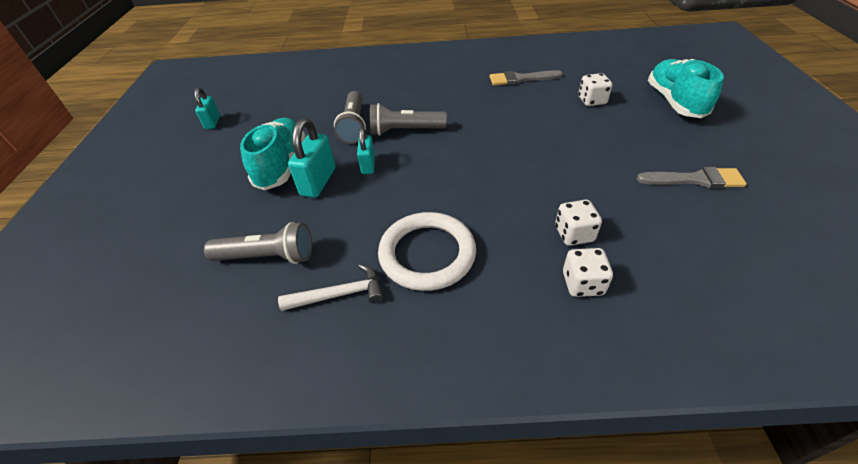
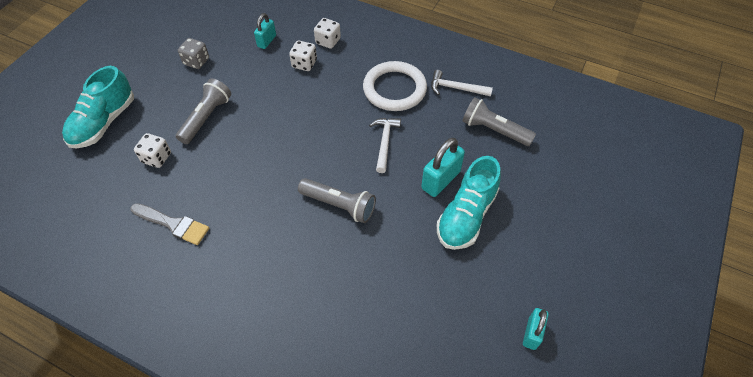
camera: 155 degrees left, 10 degrees up
grey flashlight [334,91,366,144] -> grey flashlight moved to [176,78,231,144]
turquoise padlock [357,127,375,174] -> turquoise padlock moved to [254,13,276,49]
grey brush [636,167,747,188] -> grey dice [178,38,209,69]
none -> white hammer [369,118,401,173]

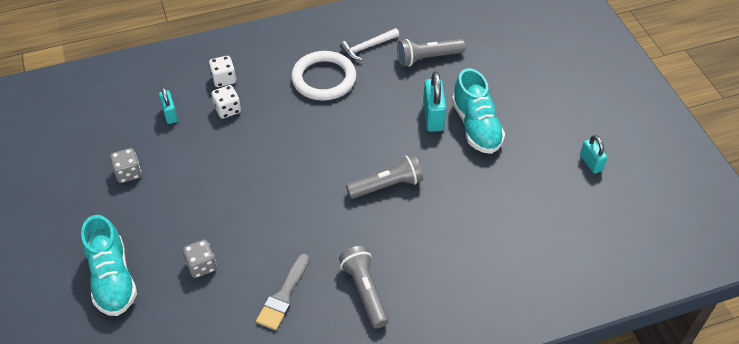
camera: 45 degrees left, 5 degrees down
grey brush [130,203,209,245] -> grey brush turned 135 degrees clockwise [256,254,309,330]
white dice [134,133,171,168] -> grey dice [183,240,216,278]
grey flashlight [176,78,231,144] -> grey flashlight moved to [339,246,389,329]
white hammer [369,118,401,173] -> none

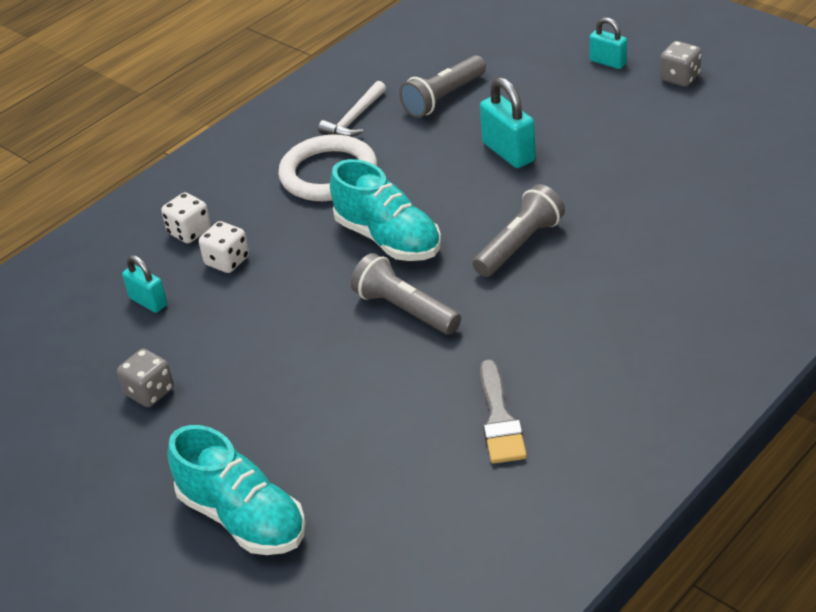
camera: 25 degrees left, 10 degrees down
grey dice [183,240,216,278] -> grey dice moved to [660,41,702,87]
grey flashlight [339,246,389,329] -> grey flashlight moved to [351,253,461,335]
turquoise shoe [452,68,505,154] -> turquoise shoe moved to [330,159,441,261]
turquoise padlock [580,135,607,174] -> turquoise padlock moved to [589,17,627,69]

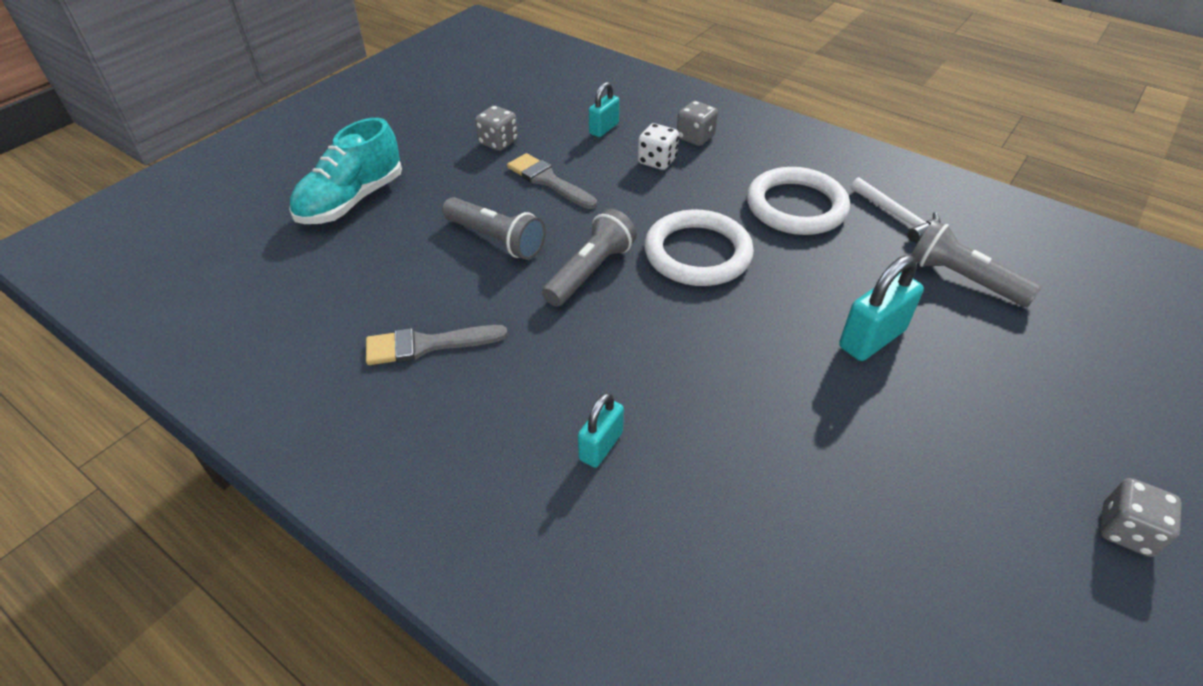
camera: 80 degrees right, 5 degrees up
white dice [161,192,211,243] -> grey dice [677,101,718,146]
white hammer [318,81,386,137] -> white hammer turned 150 degrees counterclockwise [851,177,941,242]
turquoise shoe [330,159,441,261] -> white ring [644,209,754,286]
grey flashlight [473,184,565,277] -> grey flashlight moved to [442,197,546,260]
turquoise padlock [589,17,627,69] -> turquoise padlock moved to [578,392,624,468]
none -> grey brush [507,153,597,209]

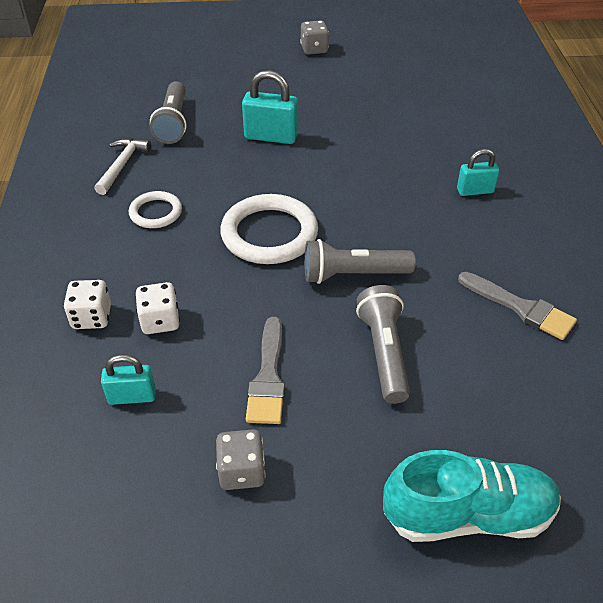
camera: 130 degrees left, 0 degrees up
grey dice [677,101,718,146] -> white dice [64,280,111,329]
white ring [747,167,850,235] -> white ring [129,191,182,228], size x0.56

